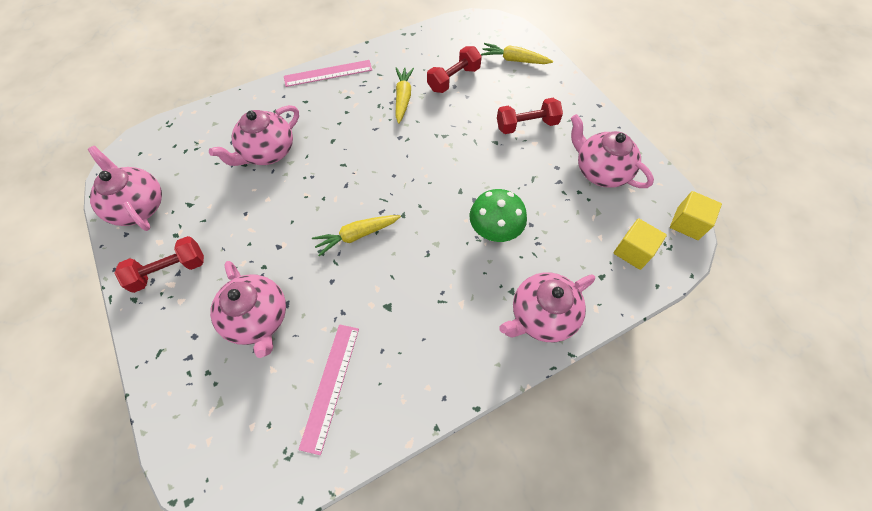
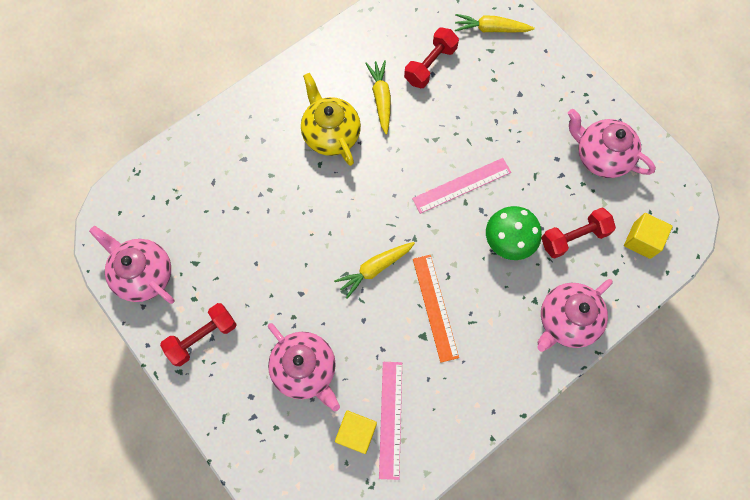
camera: 10 degrees left, 10 degrees up
pink teapot [209,105,299,166] -> none
pink ruler [284,60,372,87] -> pink ruler moved to [412,158,511,214]
red dumbbell [497,98,563,134] -> red dumbbell moved to [541,208,616,258]
yellow cube [670,191,722,240] -> yellow cube moved to [335,411,377,454]
none -> yellow teapot [301,73,361,166]
none -> orange ruler [413,255,459,363]

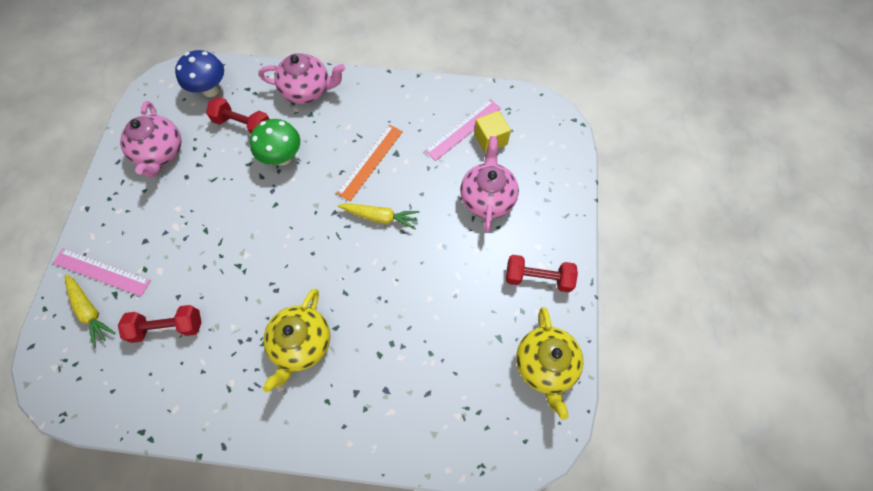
camera: 135 degrees left, 5 degrees down
pink teapot [89,226,175,304] -> yellow teapot [516,307,583,420]
yellow carrot [365,60,391,135] -> none
pink ruler [412,158,511,214] -> pink ruler moved to [53,248,151,296]
yellow cube [624,213,673,259] -> blue mushroom [175,50,224,97]

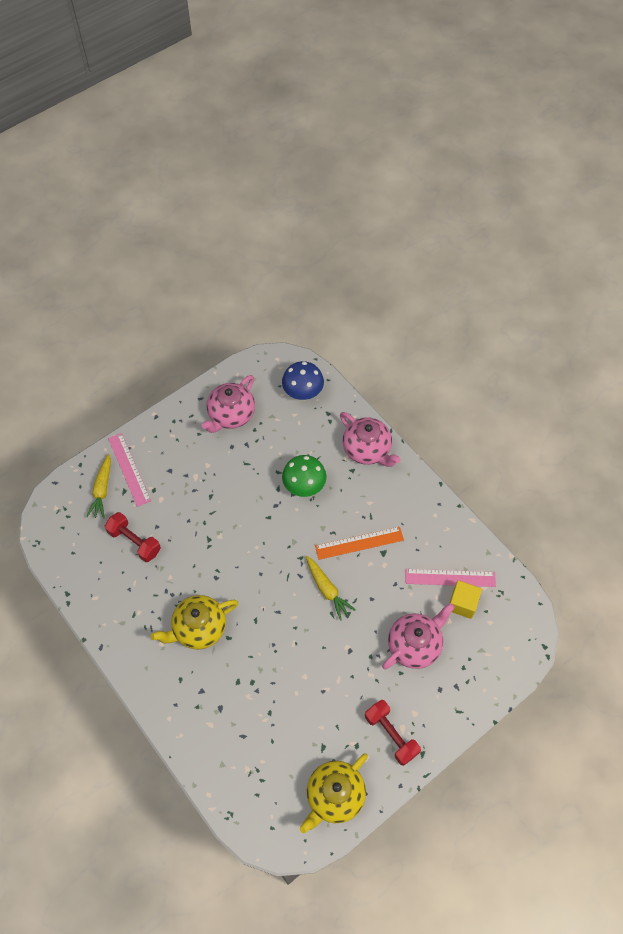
camera: 45 degrees right, 5 degrees down
red dumbbell [206,97,269,134] -> none

